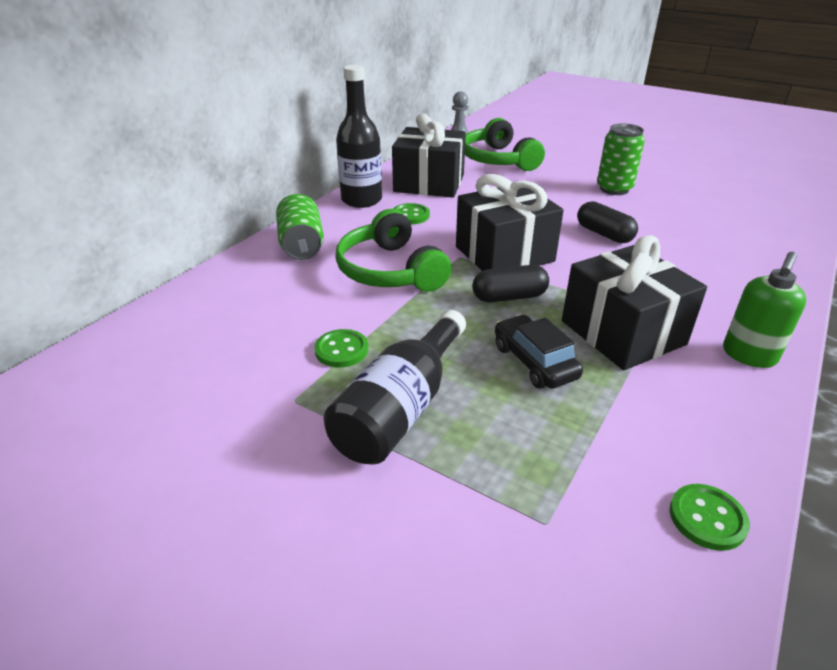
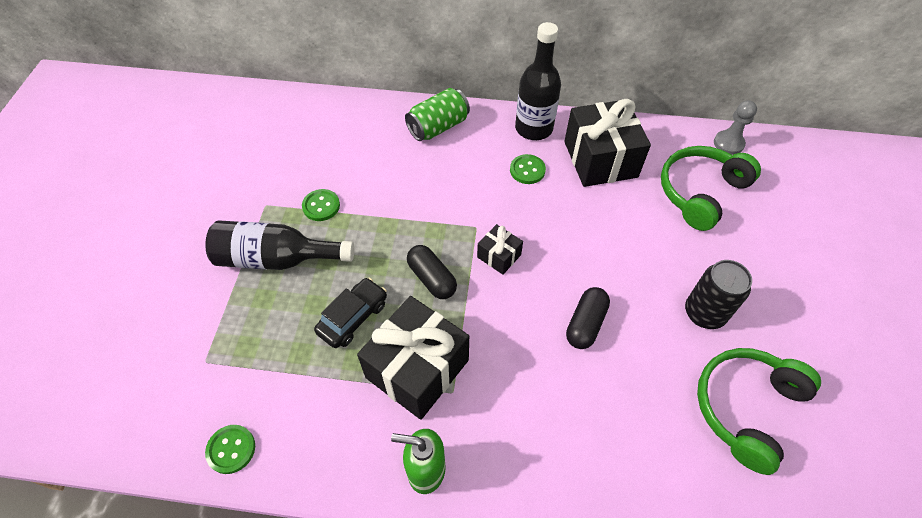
camera: 65 degrees right, 20 degrees up
green headphones [335,209,452,292] -> green headphones moved to [697,348,821,475]
black gift [456,174,564,271] -> black gift [477,224,523,275], size x0.48
green can [597,124,645,195] -> black can [685,260,752,329]

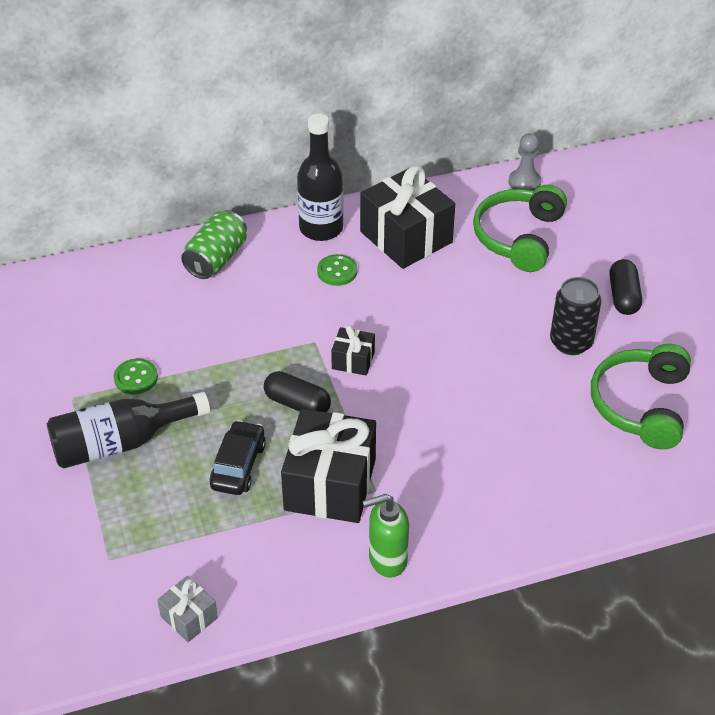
camera: 25 degrees left, 10 degrees down
green button [205,425,255,474] -> grey gift [157,576,218,642]
black capsule [566,287,610,349] -> black capsule moved to [609,259,642,315]

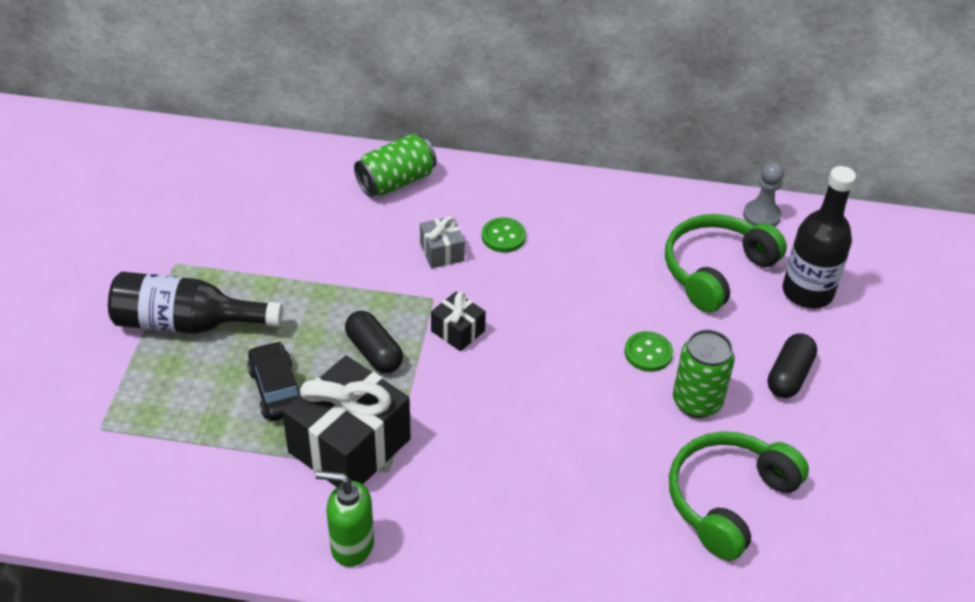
camera: 25 degrees right, 0 degrees up
green button [114,359,158,394] -> green button moved to [624,331,673,372]
grey gift [157,576,218,642] -> grey gift moved to [420,216,465,269]
black car [209,420,266,495] -> black car turned 60 degrees counterclockwise [247,341,300,421]
black bottle [297,114,344,241] -> black bottle moved to [782,166,856,309]
black gift [360,166,455,269] -> none
black can [550,277,602,355] -> green can [673,329,735,418]

